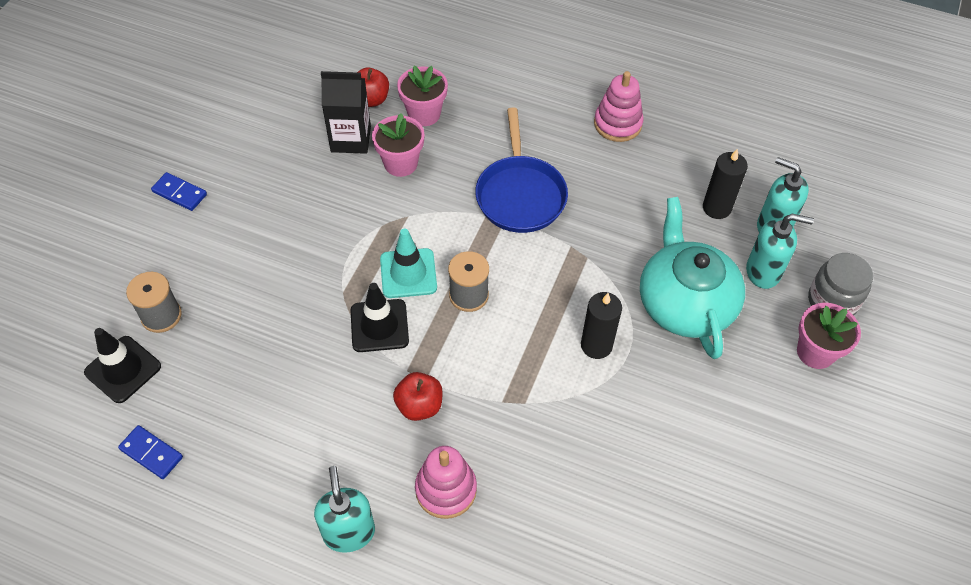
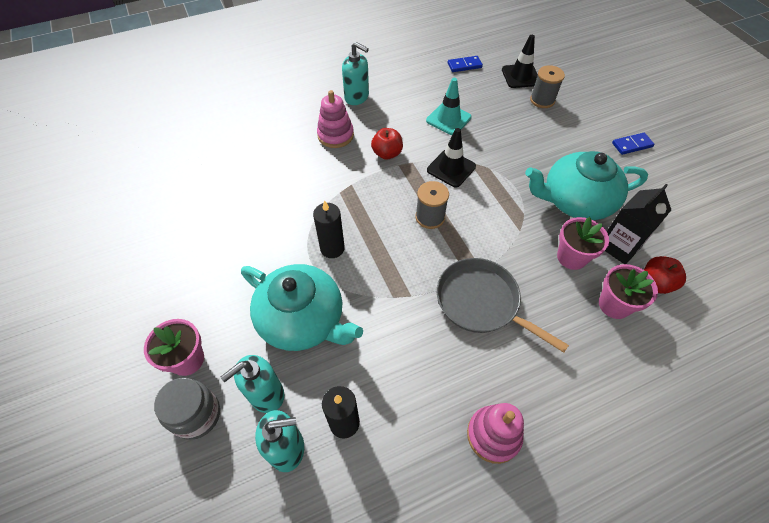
camera: 135 degrees right, 0 degrees up
turquoise traffic cone [380,229,437,298] -> turquoise traffic cone moved to [426,78,472,135]
blue pan [475,108,568,233] -> grey pan [437,258,569,353]
none -> turquoise teapot [525,151,648,220]

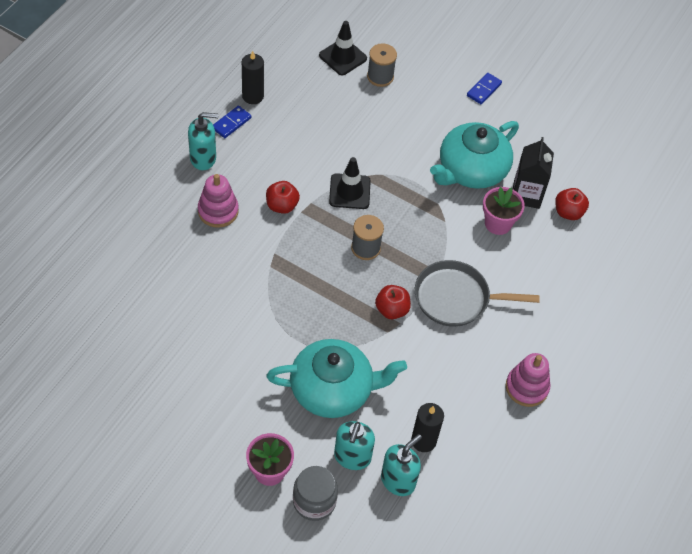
camera: 40 degrees left, 0 degrees up
black candle [313,200,345,258] -> black candle moved to [242,51,264,104]
turquoise traffic cone [426,78,472,135] -> none
blue domino [448,56,483,72] -> blue domino moved to [213,106,252,138]
pink flower pot [599,264,658,319] -> none
none -> red apple [375,285,411,319]

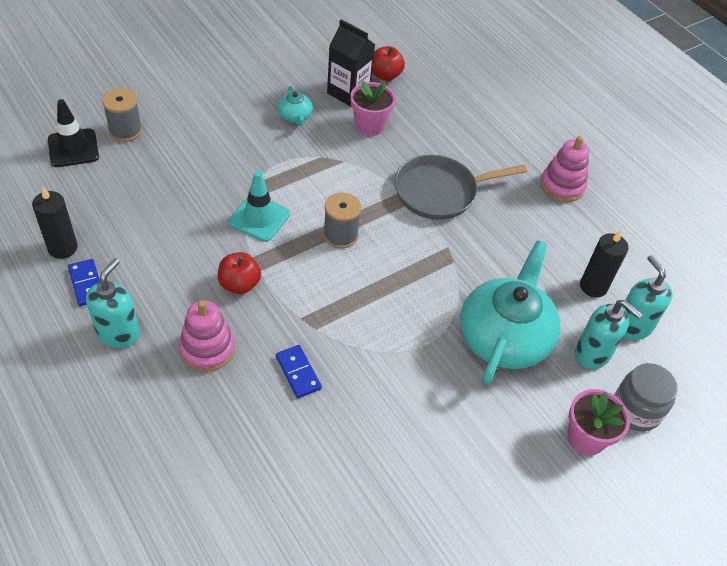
camera: 65 degrees left, 5 degrees down
black traffic cone [329,157,371,209] -> turquoise traffic cone [228,171,290,242]
red apple [375,285,411,319] -> none
grey pan [415,260,540,327] -> grey pan turned 45 degrees clockwise [395,155,527,220]
turquoise teapot [430,121,519,189] -> turquoise teapot [277,86,313,126], size x0.43
blue domino [467,73,502,104] -> blue domino moved to [276,345,322,398]

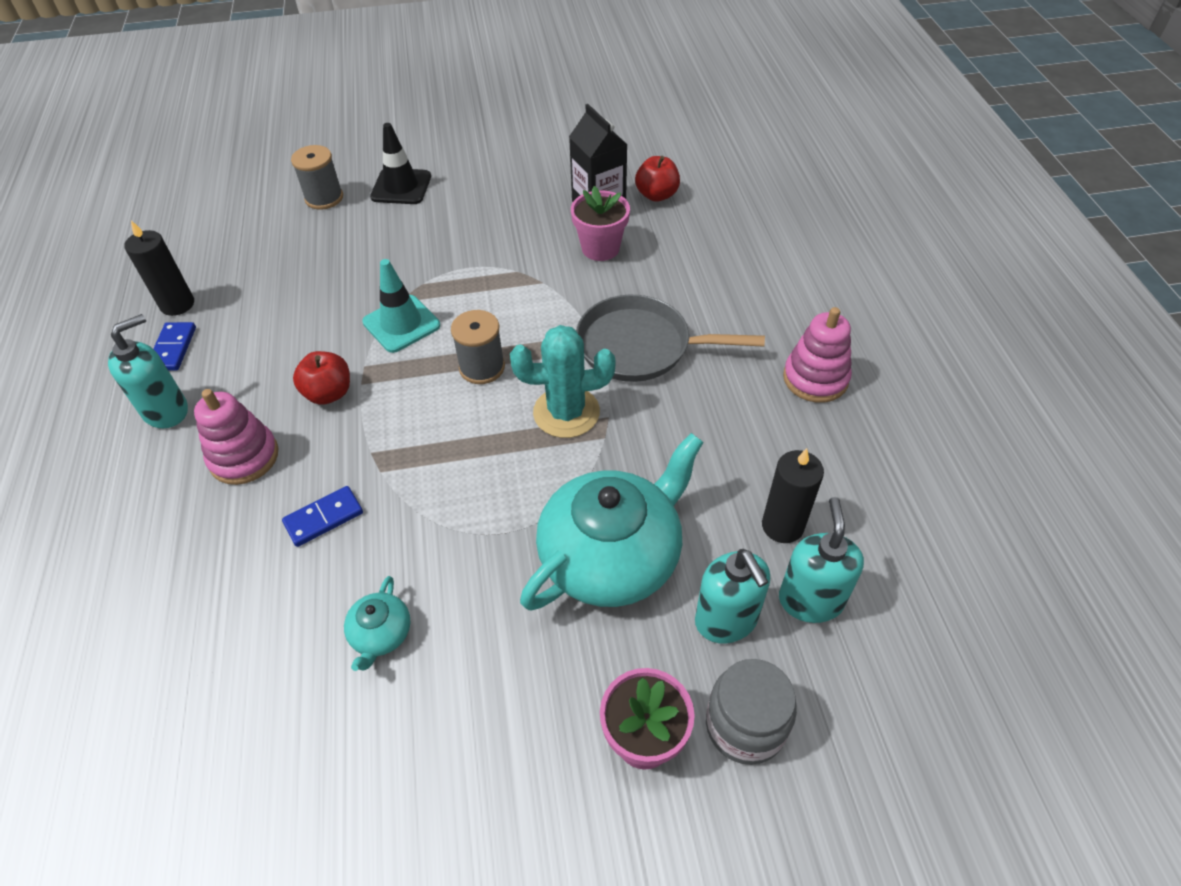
camera: 30 degrees right, 0 degrees up
black traffic cone [48,99,99,167] -> black traffic cone moved to [370,123,431,204]
blue domino [276,345,322,398] -> blue domino turned 60 degrees clockwise [282,486,363,547]
turquoise teapot [277,86,313,126] -> turquoise teapot moved to [344,576,411,671]
none -> turquoise cactus [510,325,615,438]

